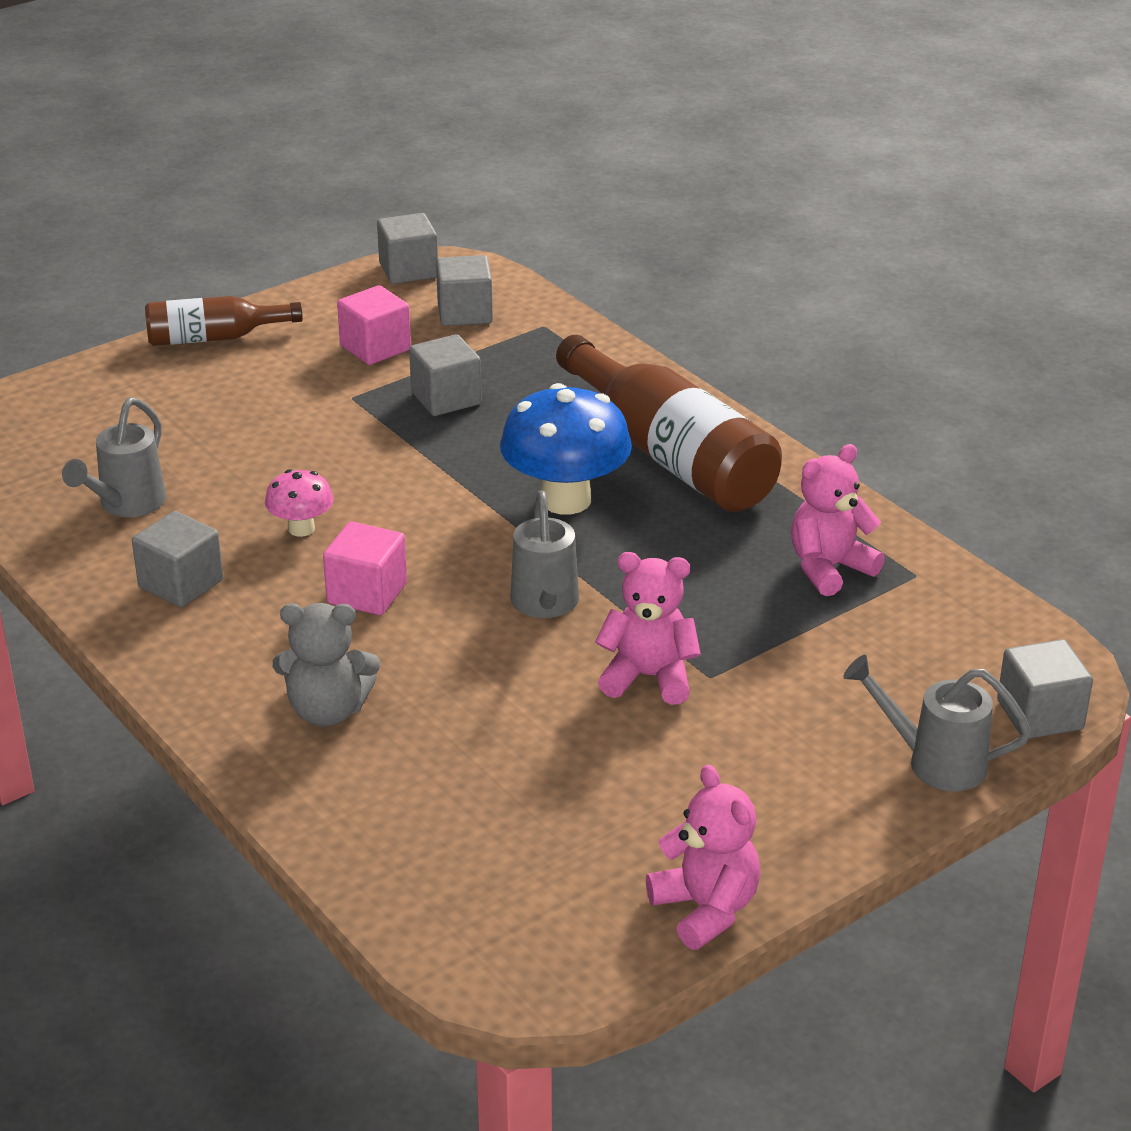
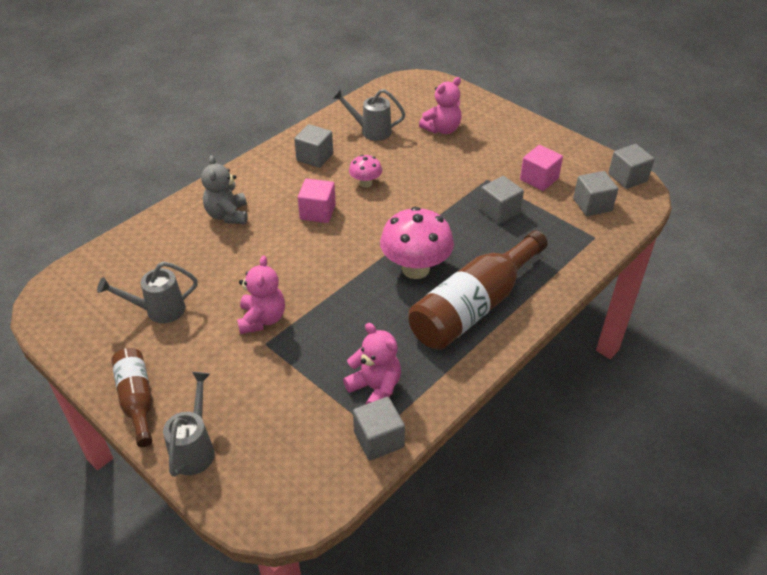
camera: 80 degrees right, 10 degrees up
brown bottle [145,296,303,346] -> brown bottle moved to [111,348,152,447]
blue mushroom [500,383,632,515] -> pink mushroom [380,207,454,279]
grey watering can [510,491,579,618] -> grey watering can moved to [97,261,198,323]
pink teddy bear [646,764,761,950] -> pink teddy bear moved to [419,77,461,134]
grey cube [997,639,1093,739] -> grey cube moved to [353,397,405,460]

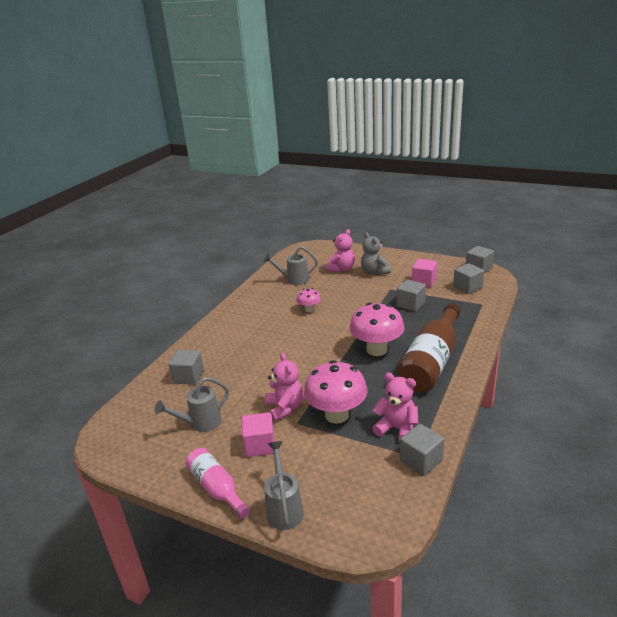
camera: 15 degrees left, 15 degrees down
brown bottle [111,348,152,447] -> pink bottle [186,448,250,519]
grey teddy bear [201,155,248,224] -> grey teddy bear moved to [361,232,391,275]
grey cube [294,124,333,168] -> grey cube moved to [169,350,204,385]
pink cube [298,179,336,223] -> pink cube moved to [242,412,275,457]
none -> pink mushroom [304,360,368,424]

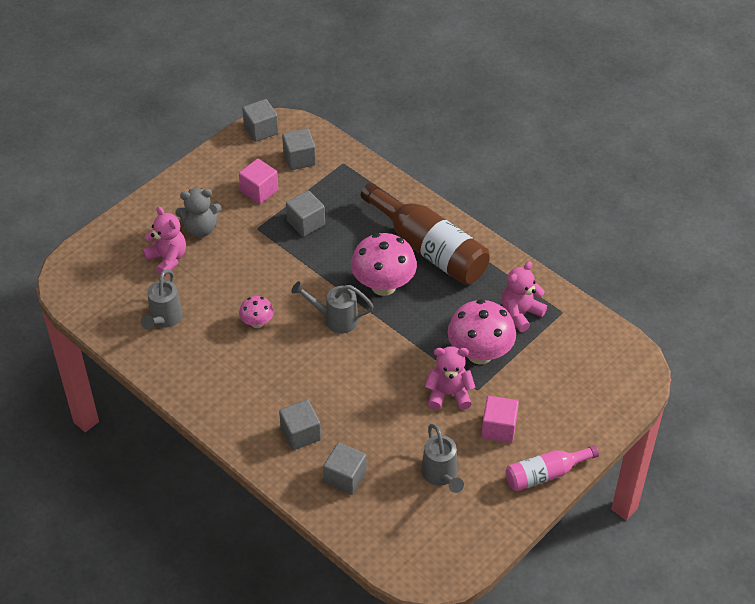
camera: 75 degrees left, 20 degrees up
grey watering can [264,441,304,530] -> grey watering can moved to [291,281,374,333]
grey cube [400,424,444,476] -> grey cube moved to [279,400,321,450]

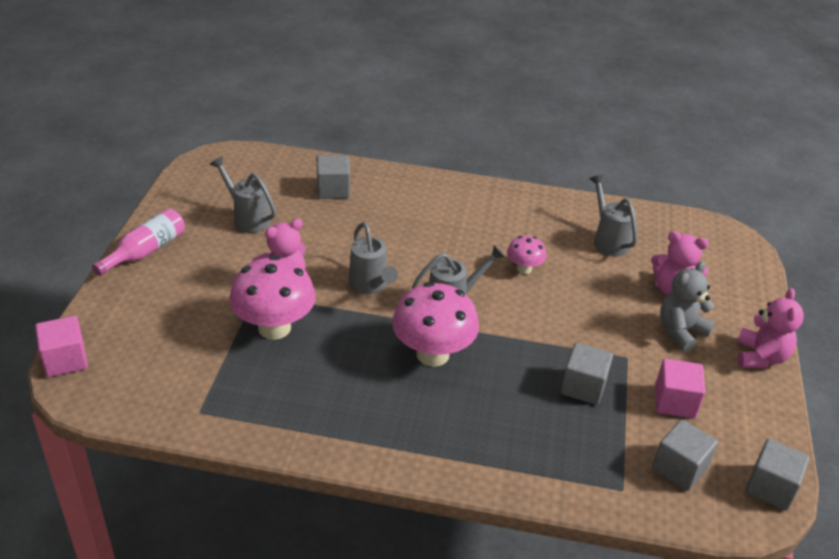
camera: 145 degrees right, 10 degrees down
grey cube [279,400,321,450] -> none
brown bottle [361,183,490,285] -> none
pink cube [481,396,519,443] -> pink cube moved to [35,316,88,377]
pink teddy bear [502,261,547,332] -> pink teddy bear moved to [737,288,804,368]
none -> grey watering can [349,222,398,294]

